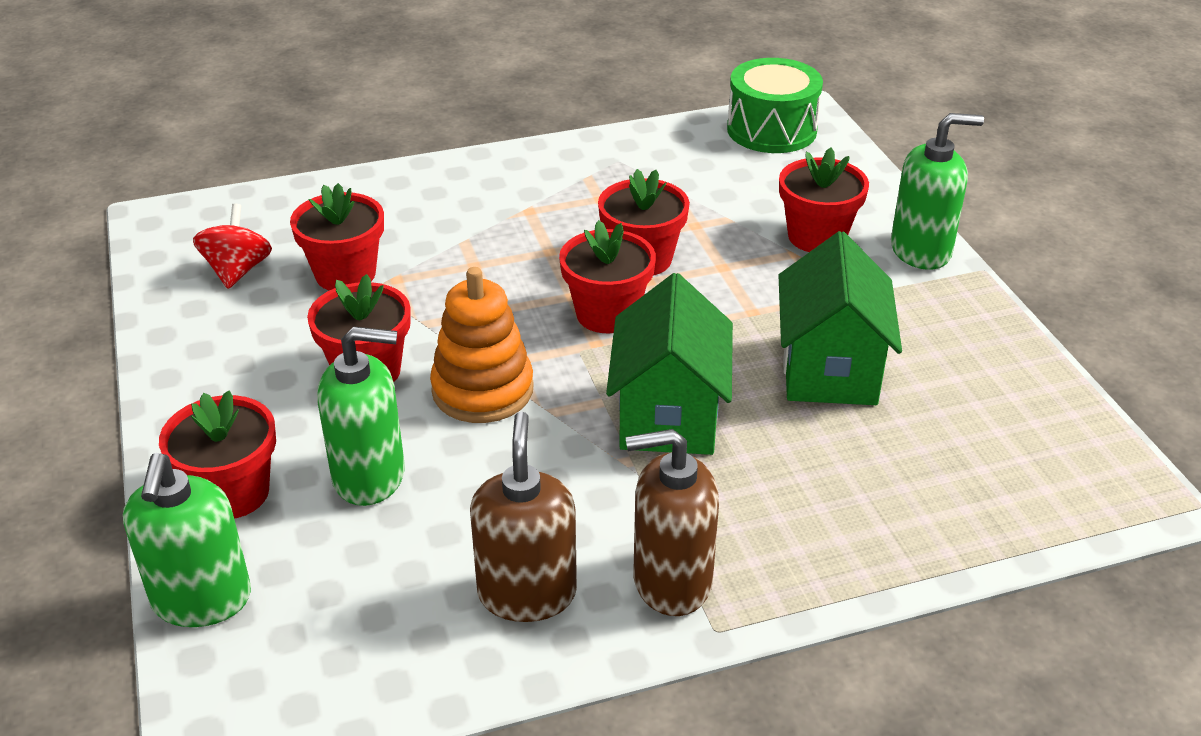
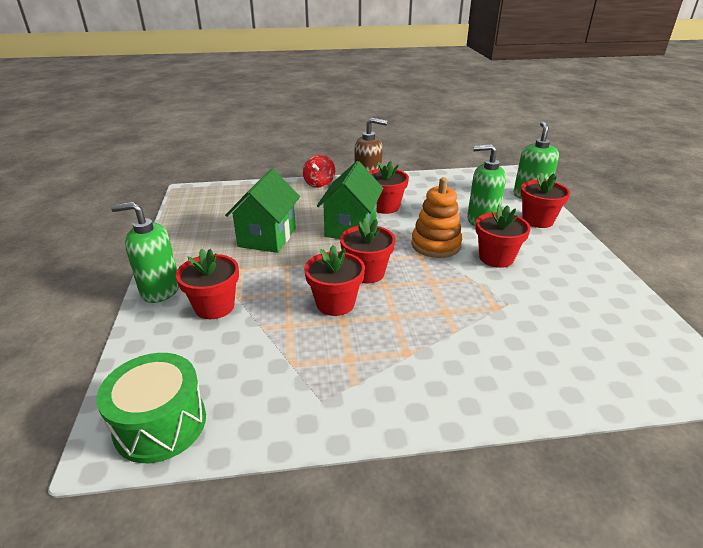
camera: 170 degrees left, 5 degrees down
red spinning top [193,203,272,289] -> red spinning top moved to [303,155,335,188]
red flower pot [290,183,384,291] -> red flower pot moved to [369,161,409,214]
brown soap dispenser [470,411,577,622] -> none

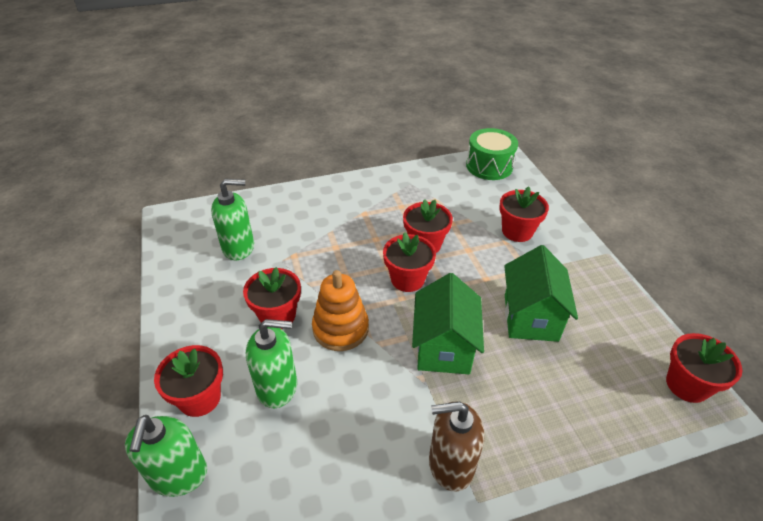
camera: 170 degrees right, 10 degrees up
green soap dispenser [111,202,179,303] -> green soap dispenser moved to [211,179,254,260]
red spinning top [303,155,335,188] -> none
red flower pot [369,161,409,214] -> red flower pot moved to [666,333,742,403]

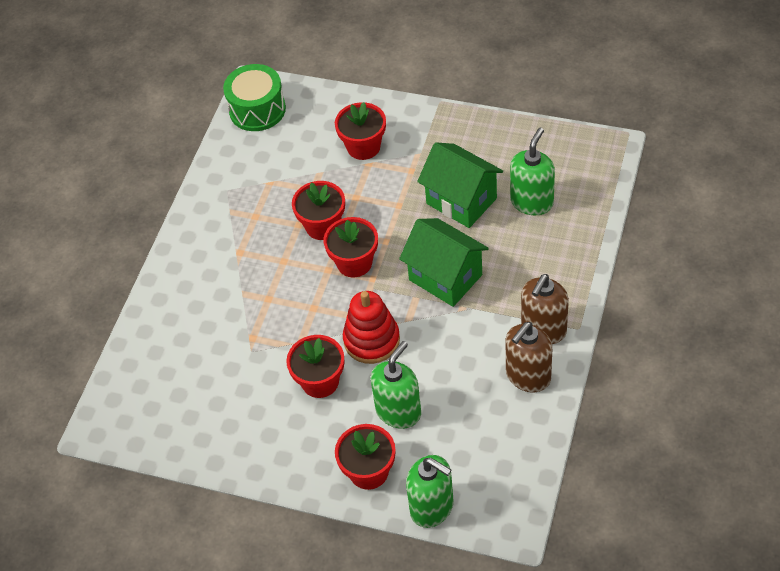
camera: 50 degrees left, 10 degrees up
green soap dispenser [211,179,254,260] -> green soap dispenser moved to [510,128,555,215]
orange stacking toy [312,270,369,351] -> red stacking toy [343,291,400,364]
red flower pot [666,333,742,403] -> none
none -> brown soap dispenser [506,322,552,392]

